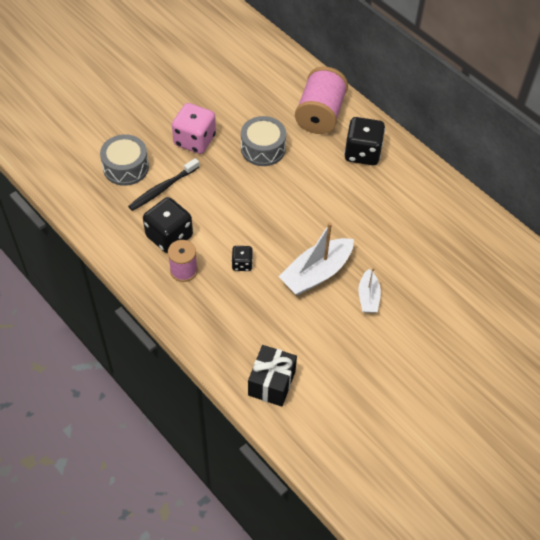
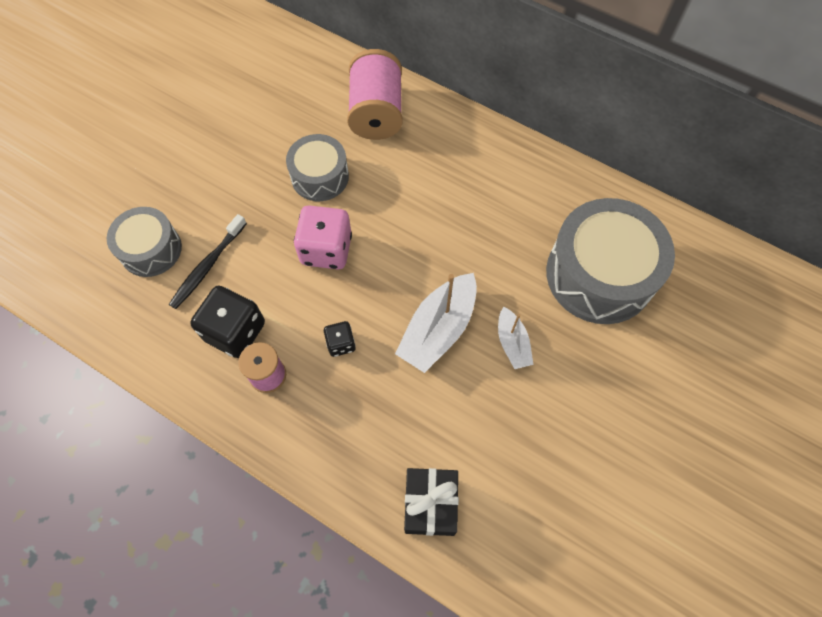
camera: 15 degrees left, 10 degrees up
pink dice [172,103,216,154] -> pink dice moved to [294,205,352,269]
black dice [344,117,385,165] -> none
none -> grey drum [546,198,675,324]

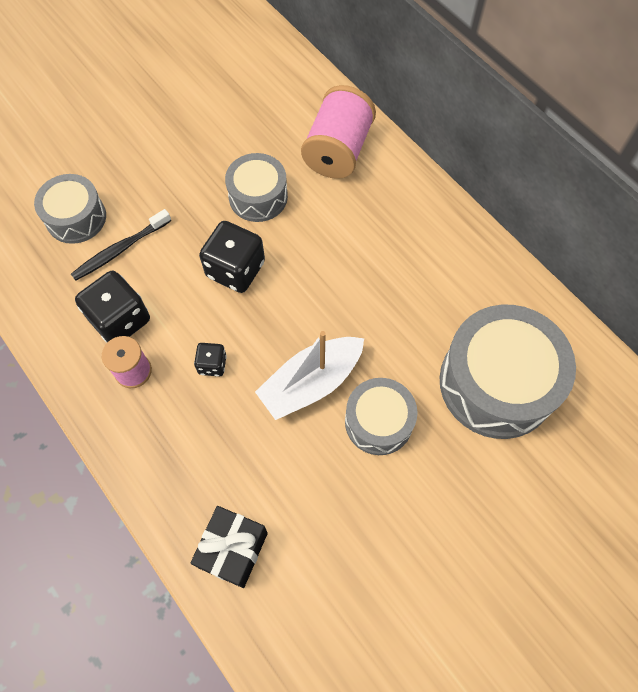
camera: 20 degrees right, 0 degrees up
pink dice [294,205,352,269] -> black dice [199,221,265,293]
white boat [498,307,534,369] -> grey drum [345,378,418,455]

